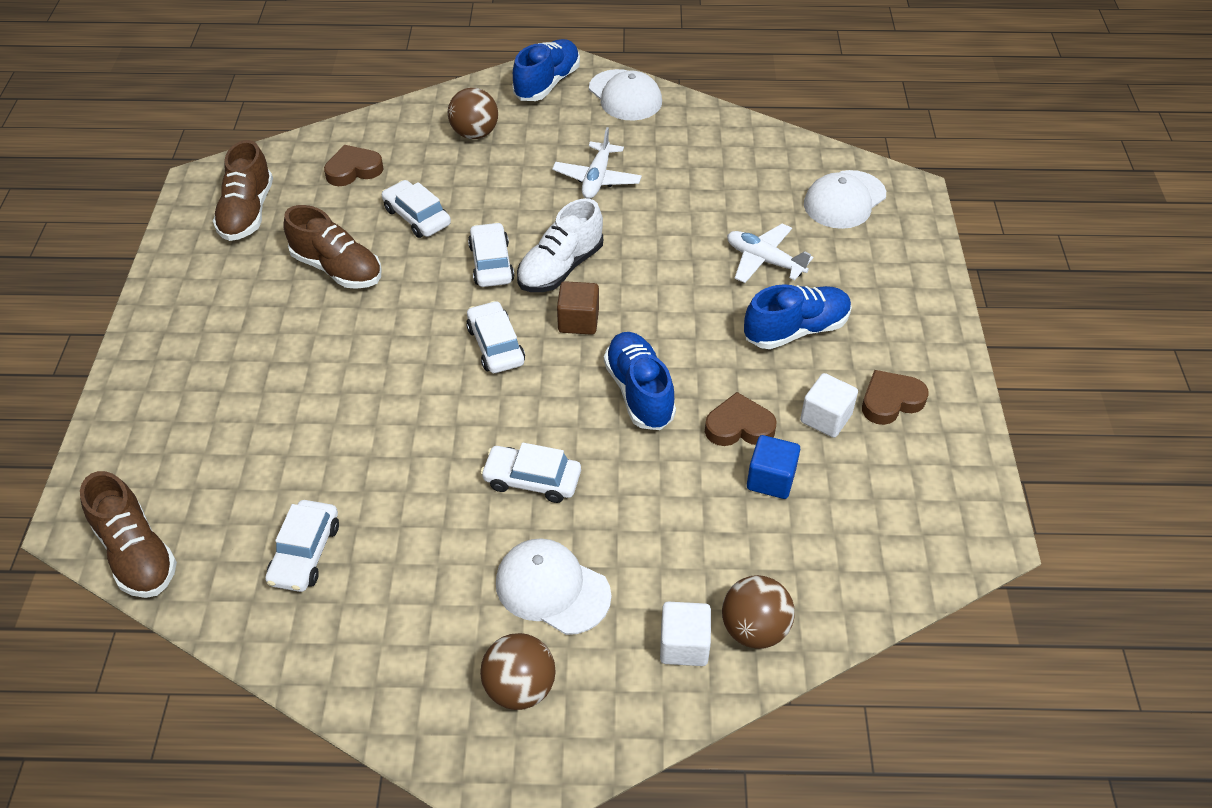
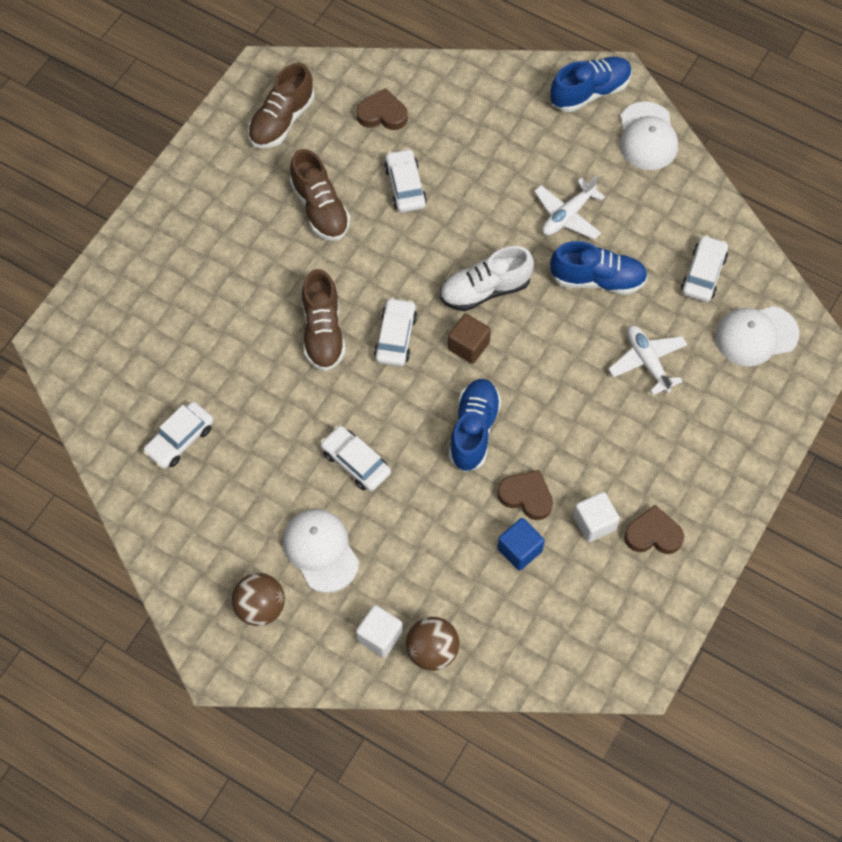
camera: 30 degrees right, 15 degrees up
brown shoe [80,471,177,598] -> brown shoe moved to [302,269,345,371]
brown ball [448,88,498,139] -> none
white car [468,222,514,287] -> white car moved to [681,235,728,302]
blue shoe [744,284,852,349] -> blue shoe moved to [550,241,648,295]

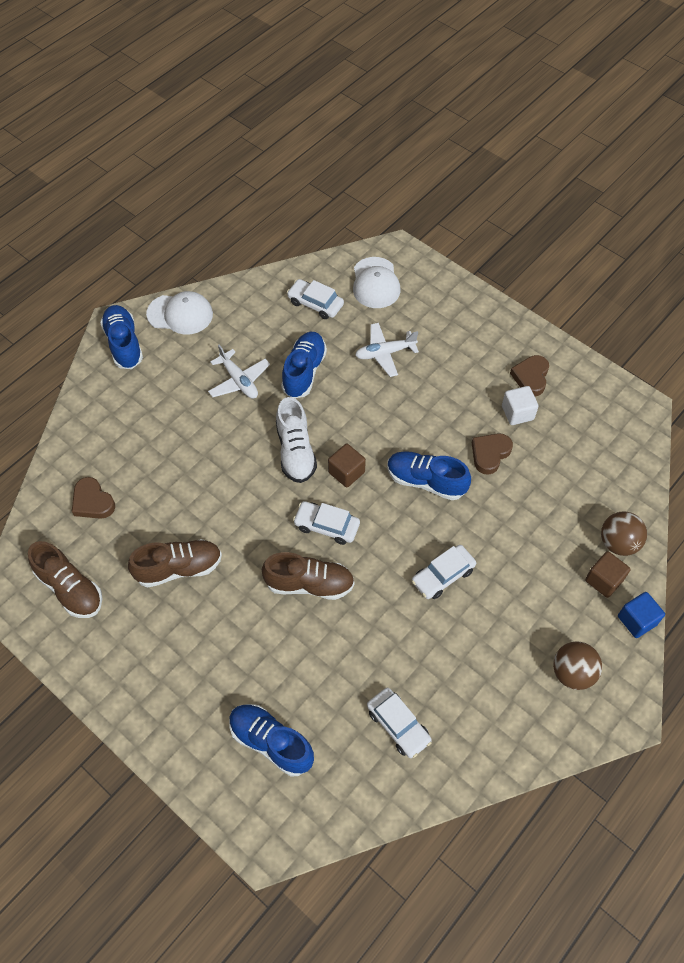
camera: 80 degrees left, 5 degrees down
white cap [283,509,359,593] -> none
brown heart [356,88,408,130] -> brown heart turned 60 degrees counterclockwise [72,477,115,519]
white cube [356,605,403,658] -> brown cube [585,551,630,598]
white car [384,149,427,212] -> none
blue cube [497,518,545,571] -> blue cube moved to [618,592,665,638]
none -> blue shoe [229,704,314,776]

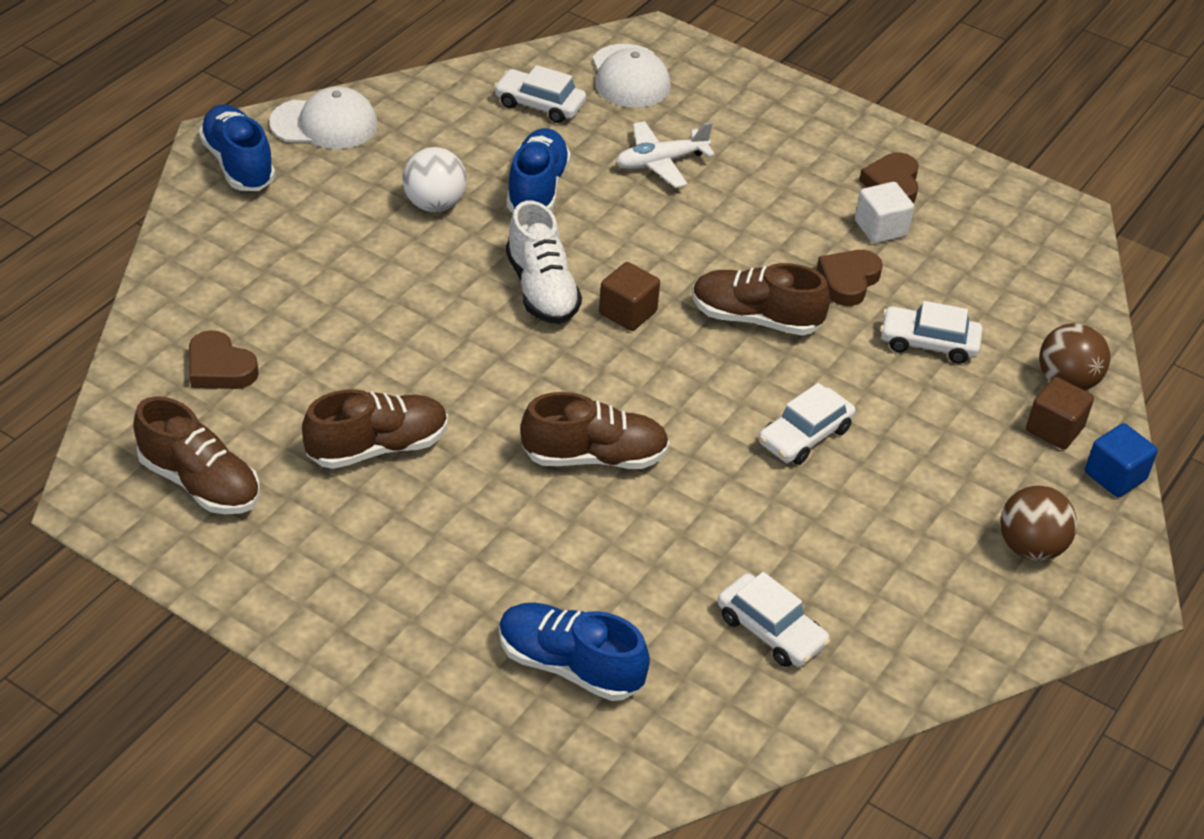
camera: 10 degrees left, 15 degrees down
white plane [208,345,270,399] -> white ball [402,147,467,212]
white car [293,501,360,545] -> white car moved to [880,301,983,364]
blue shoe [387,451,471,500] -> brown shoe [692,263,830,336]

